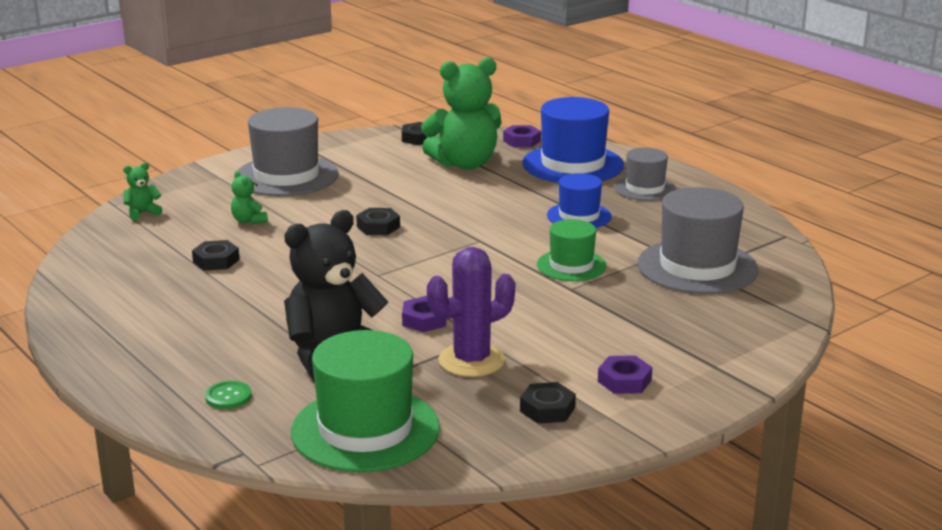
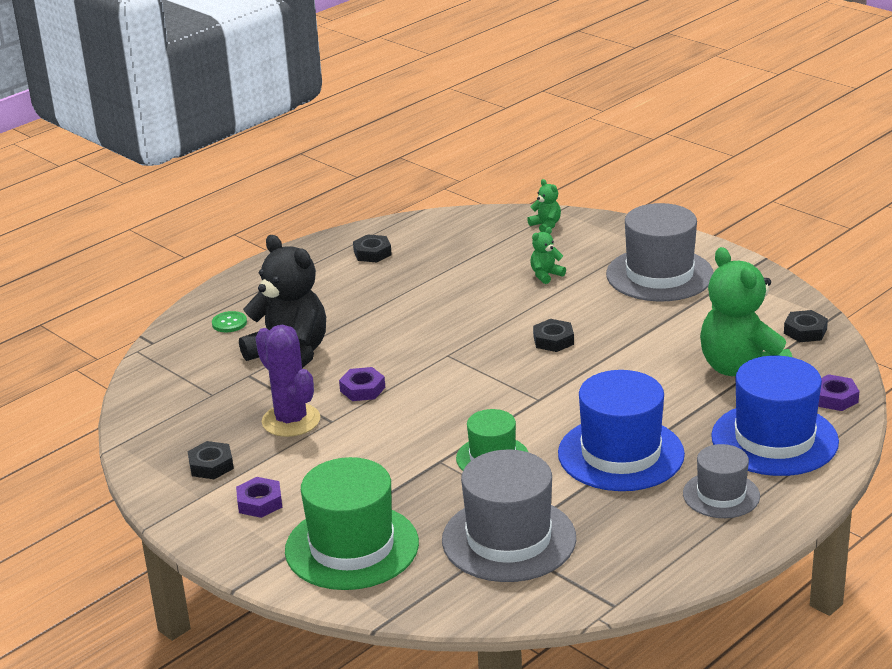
camera: 85 degrees right, 5 degrees up
black nut [192,240,240,271] -> black nut moved to [353,234,392,263]
green hat [291,330,440,472] -> green hat moved to [285,457,419,590]
blue hat [547,173,612,228] -> blue hat [558,370,685,491], size x1.71

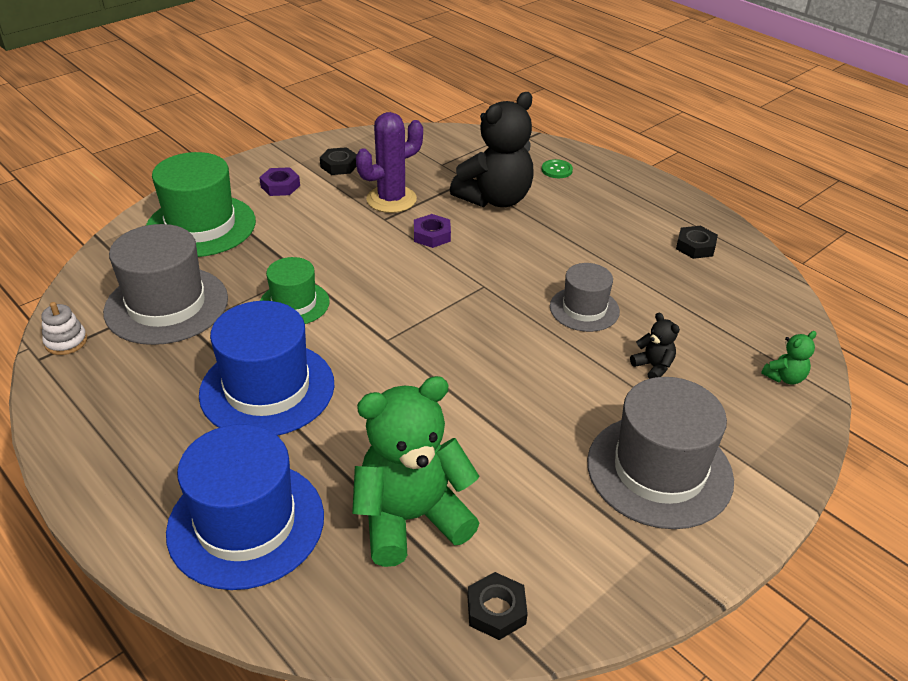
camera: 90 degrees right, 10 degrees up
green teddy bear [530,227,566,284] -> black teddy bear [630,312,680,379]
black nut [533,319,574,352] -> none
grey hat [683,444,760,518] -> grey hat moved to [550,263,620,332]
purple nut [818,374,859,411] -> none
none -> white stacking toy [42,302,87,355]

